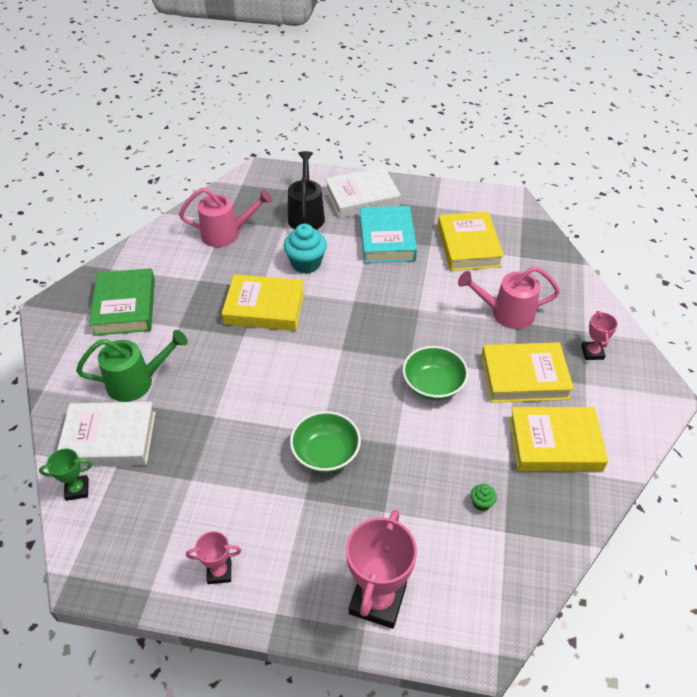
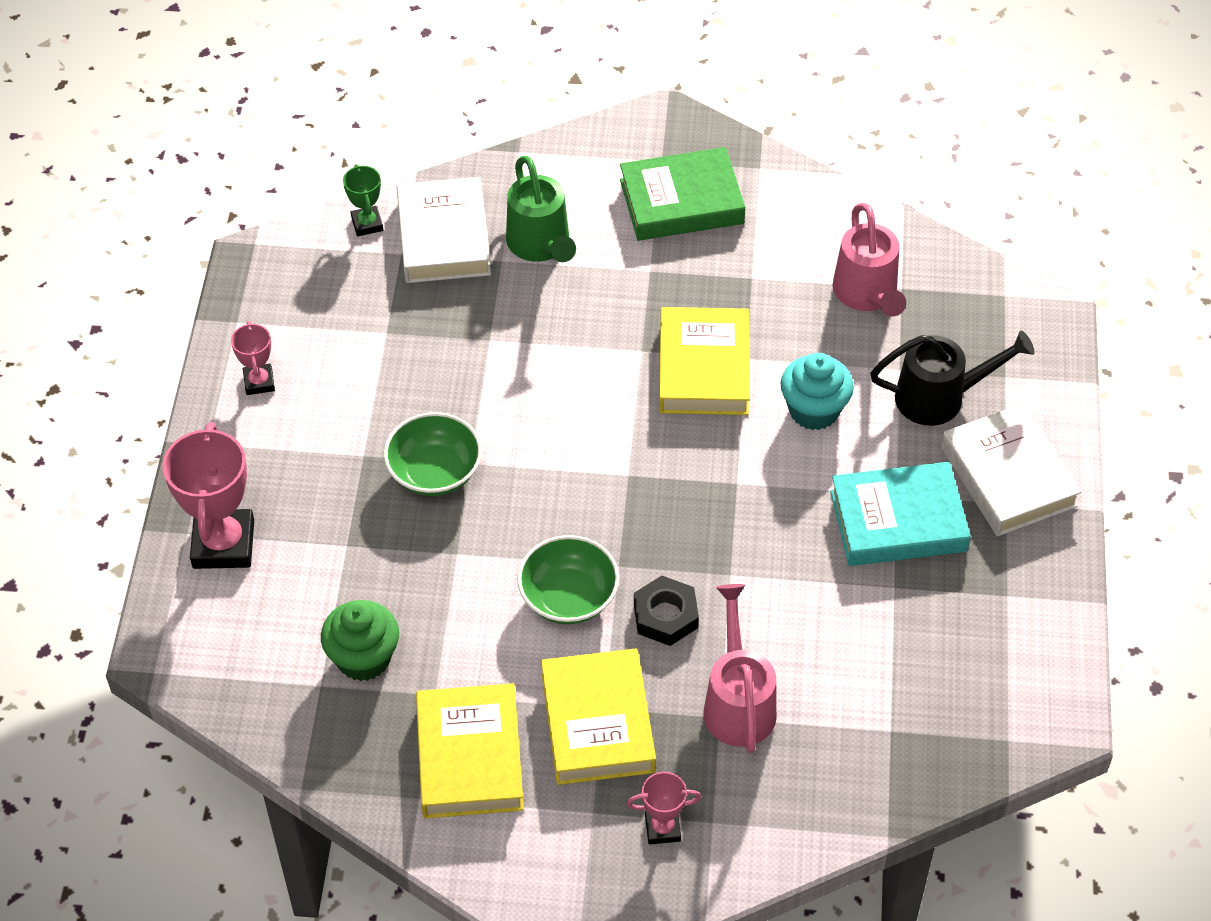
camera: 85 degrees right, 5 degrees up
pink trophy [346,510,417,629] -> pink trophy turned 75 degrees clockwise [162,422,254,569]
yellow book [438,212,504,271] -> none
green cupcake [471,484,497,511] -> green cupcake [321,600,399,681], size x2.14
none -> black nut [634,576,699,646]

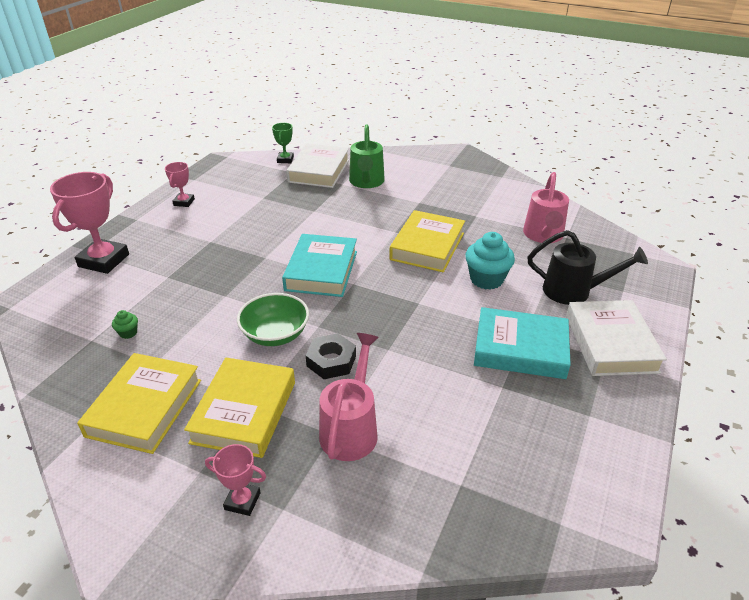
camera: 20 degrees right, 15 degrees down
green cupcake [321,600,399,681] -> green cupcake [112,310,138,339], size x0.47
green bowl [384,412,482,496] -> none
green book [620,147,745,241] -> none
none -> turquoise book [282,234,357,297]

